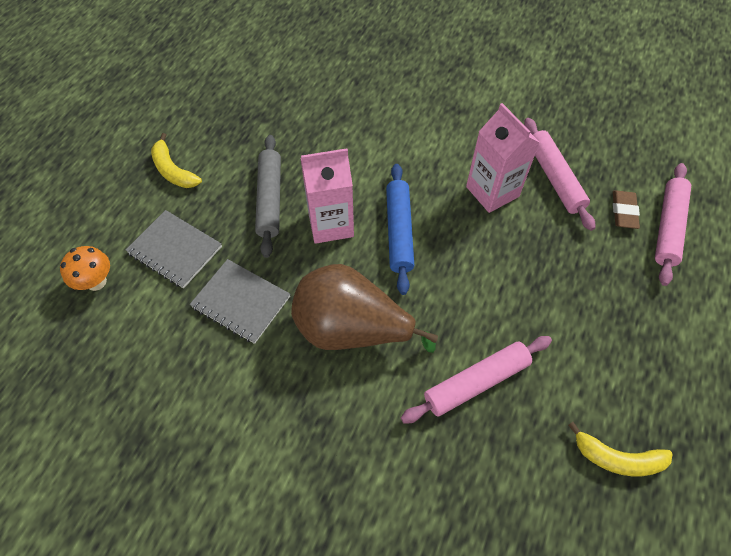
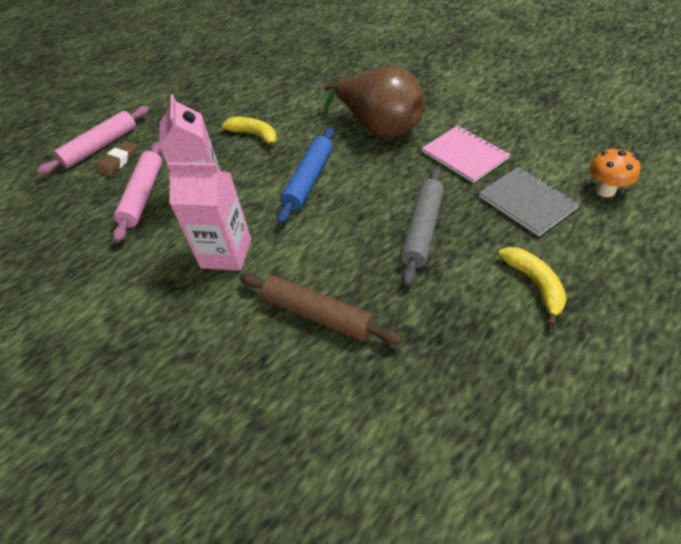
camera: 155 degrees left, 10 degrees down
grey notebook [190,259,290,344] -> pink notebook [422,125,511,183]
pink carton [300,148,354,244] -> pink carton moved to [167,162,251,271]
pink rolling pin [401,336,552,423] -> none
yellow banana [568,422,672,476] -> yellow banana moved to [222,117,277,150]
none -> brown rolling pin [240,273,402,345]

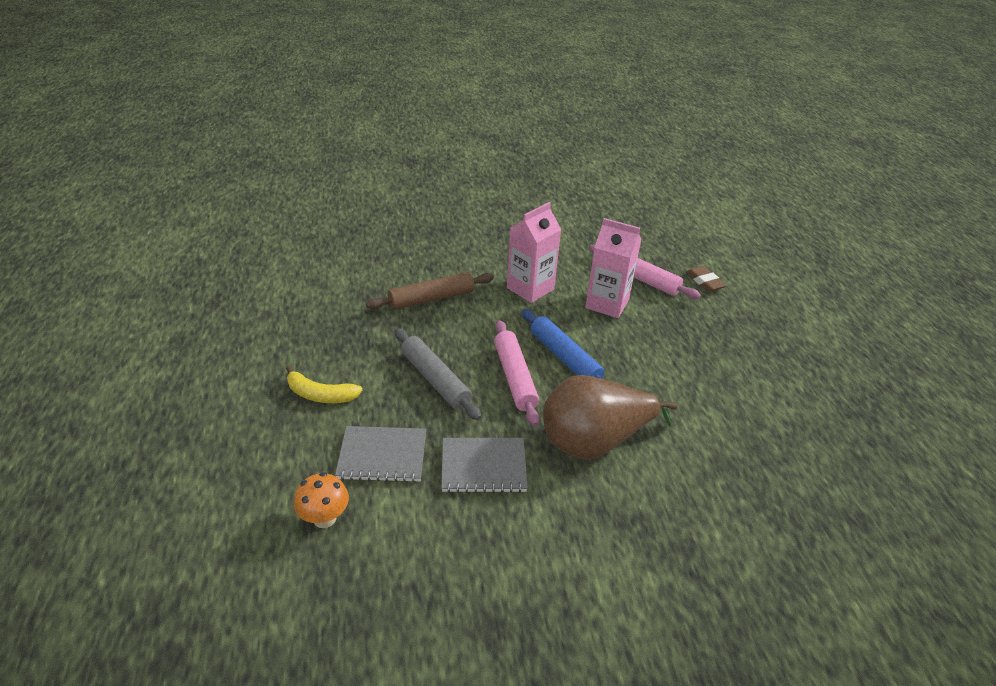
camera: 120 degrees right, 10 degrees down
pink rolling pin [37,106,150,175] -> pink rolling pin moved to [494,320,539,426]
yellow banana [222,117,277,150] -> none
pink notebook [422,125,511,183] -> grey notebook [441,438,528,493]

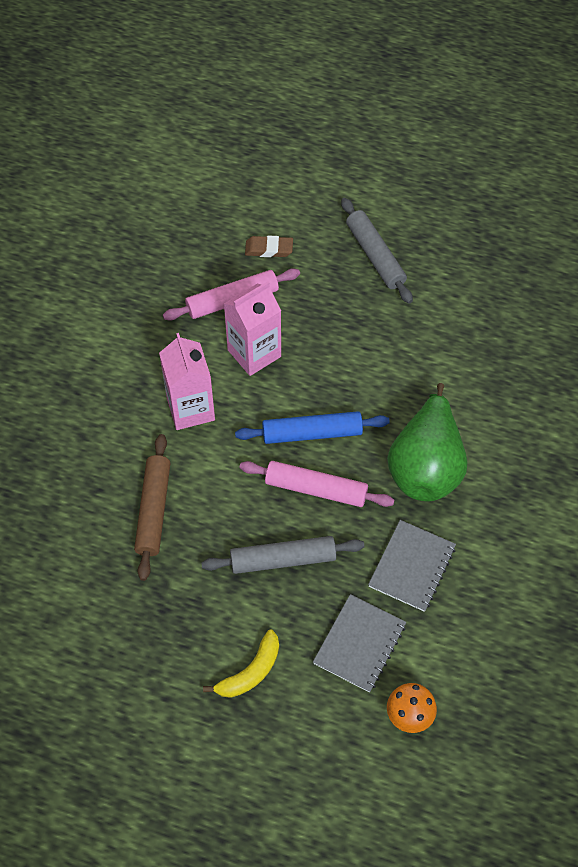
camera: 60 degrees left, 20 degrees up
brown pear [543,375,678,460] -> green pear [387,383,467,501]
none -> grey rolling pin [341,198,413,304]

